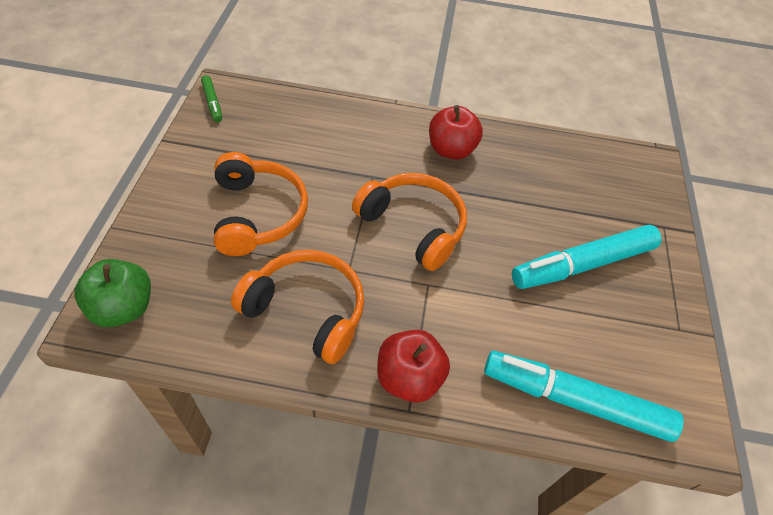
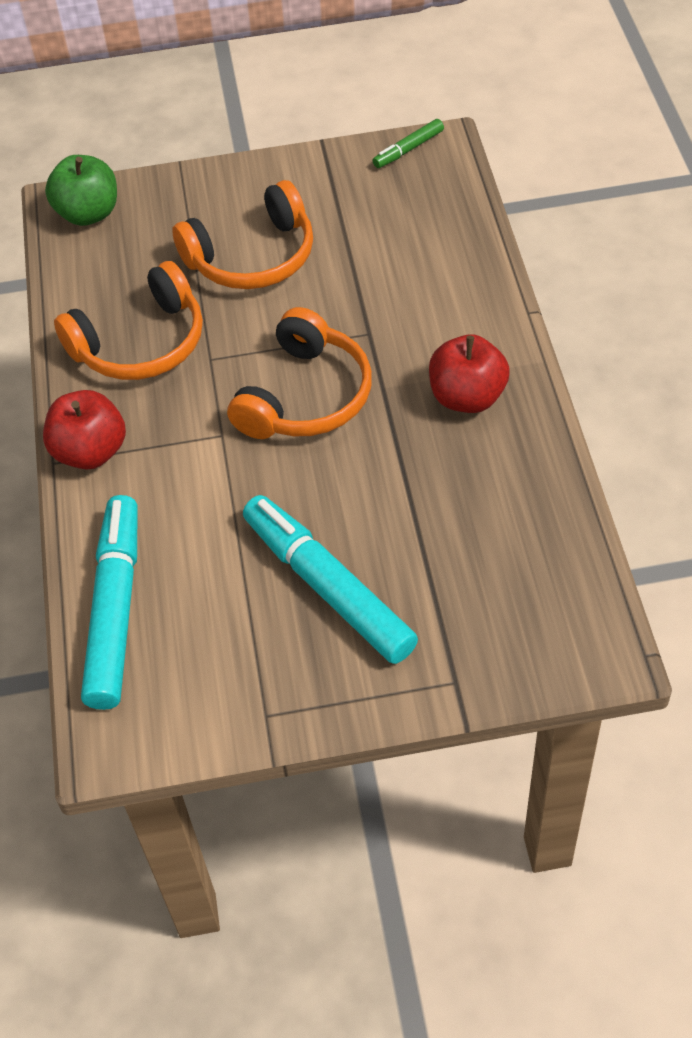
camera: 80 degrees right, 0 degrees up
orange headphones [231,250,364,364] -> orange headphones turned 45 degrees clockwise [54,261,203,380]

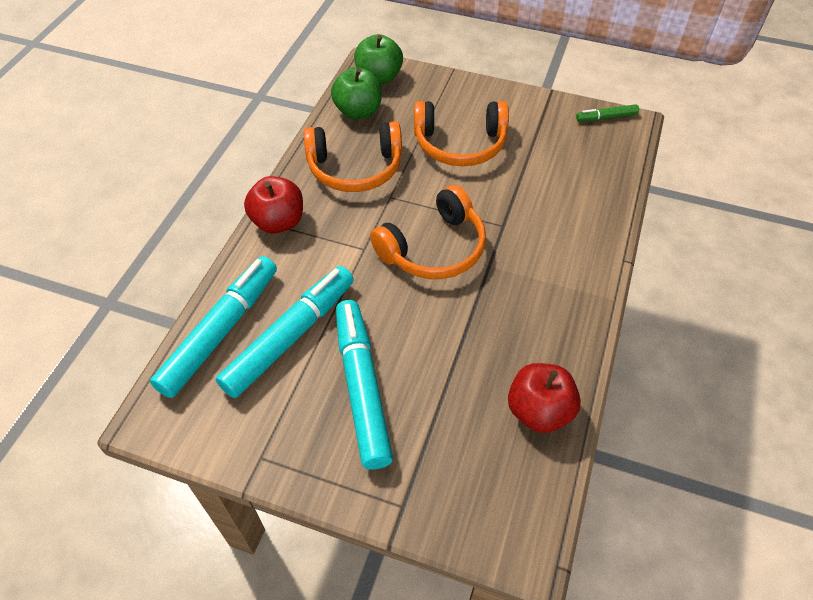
camera: 25 degrees right, 0 degrees up
red apple [429,334,510,413] -> red apple moved to [508,363,581,433]
none -> turquoise marker [216,266,354,398]
none -> green apple [331,67,382,119]

